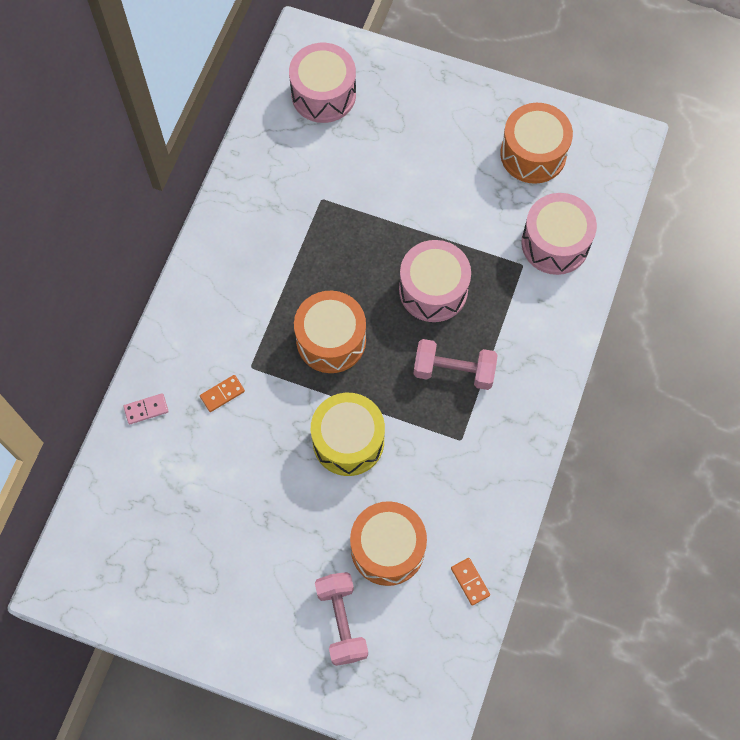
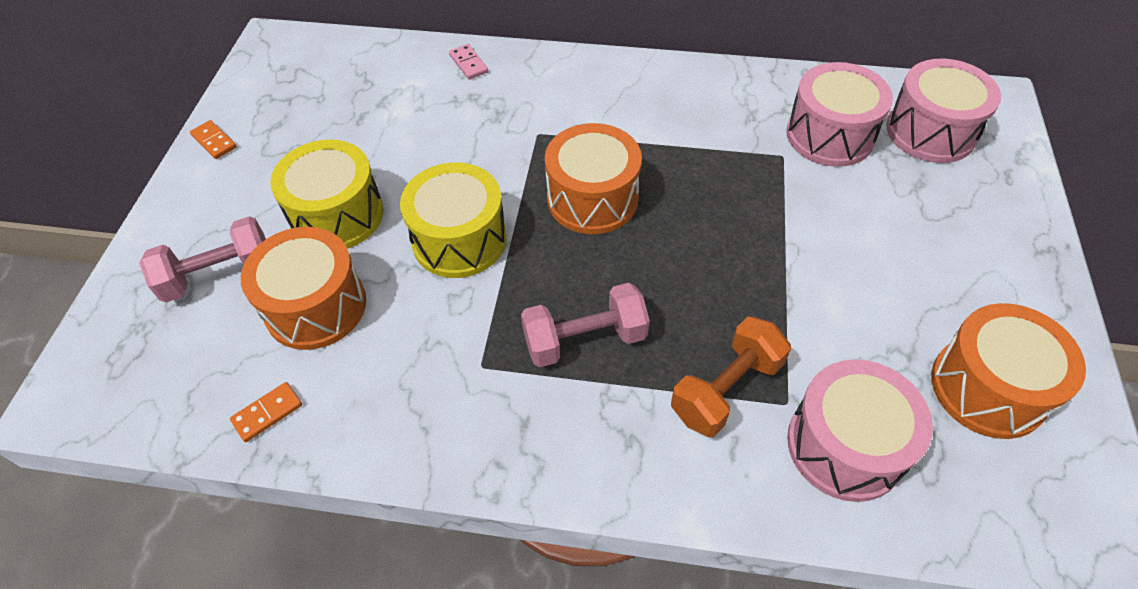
camera: 80 degrees right, 15 degrees down
orange domino [200,375,245,412] -> orange domino moved to [190,120,237,159]
pink drum [399,240,471,322] -> pink drum moved to [786,62,893,167]
pink dumbbell [414,339,498,390] -> pink dumbbell turned 75 degrees clockwise [521,283,650,367]
none -> yellow drum [270,139,383,249]
none -> orange dumbbell [671,316,791,437]

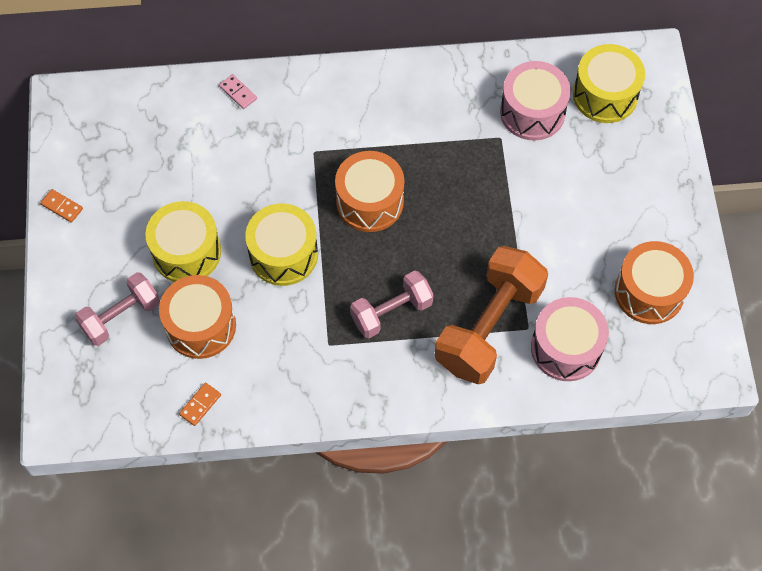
camera: 15 degrees left, 10 degrees up
orange dumbbell [671,316,791,437] -> orange dumbbell [435,246,548,384], size x1.66
pink drum [886,59,1001,163] -> yellow drum [573,44,645,123]

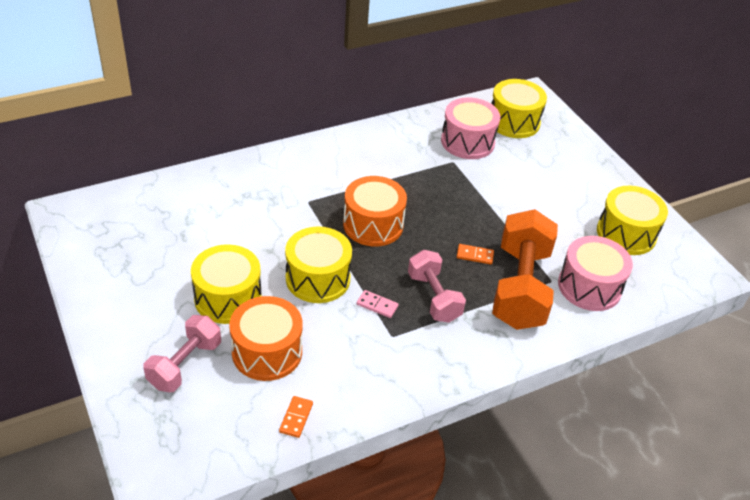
camera: 25 degrees left, 20 degrees down
orange domino [40,189,83,223] -> orange domino moved to [457,244,494,264]
pink domino [219,74,257,109] -> pink domino moved to [357,290,399,318]
pink dumbbell [350,270,434,338] -> pink dumbbell turned 60 degrees counterclockwise [408,250,466,323]
orange drum [615,241,694,324] -> yellow drum [597,186,668,255]

